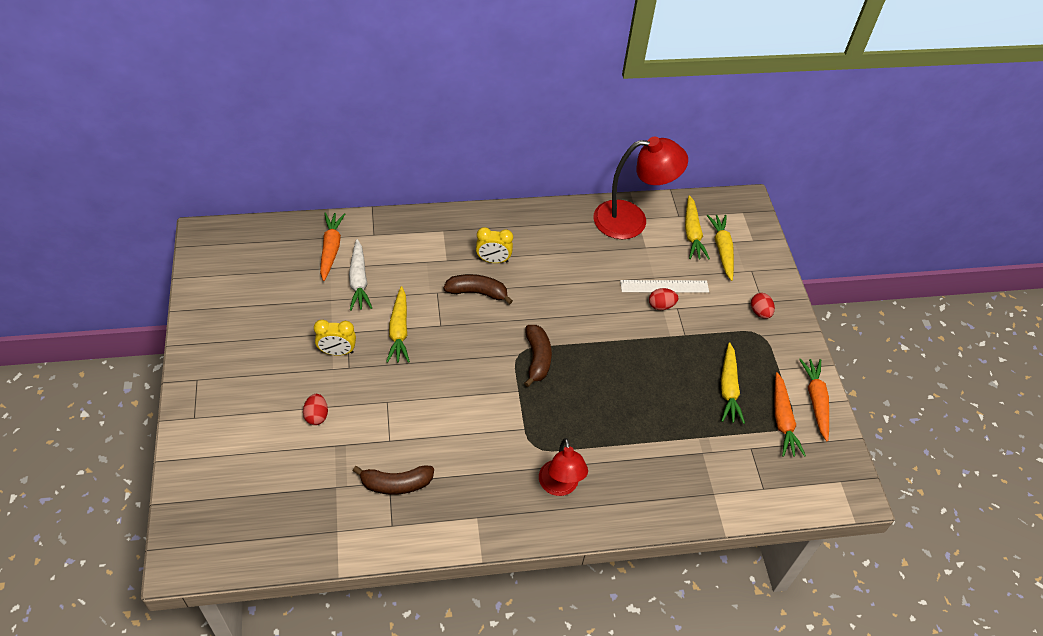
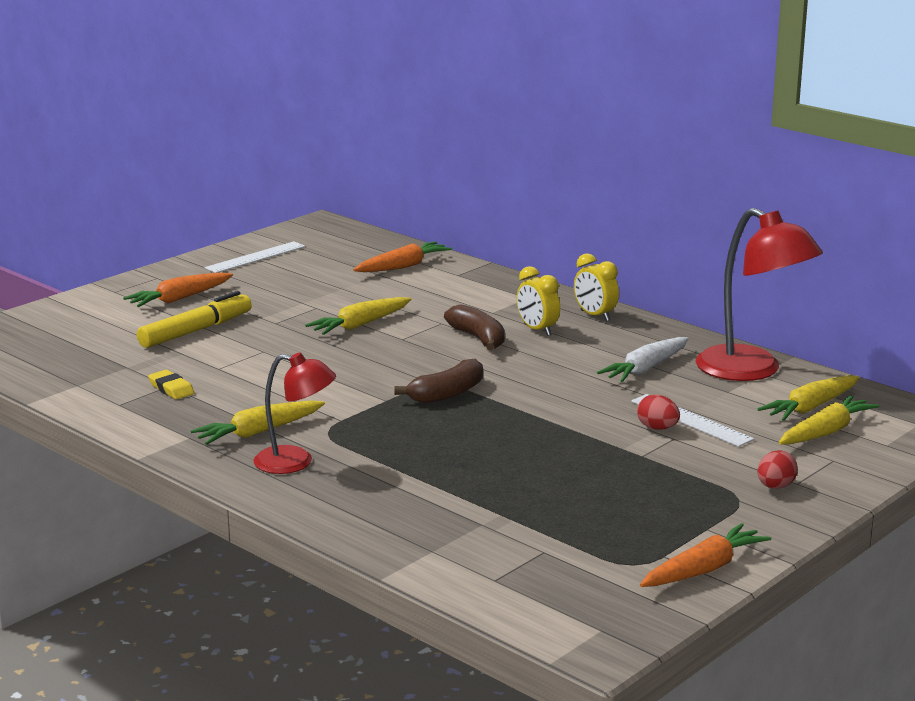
camera: 55 degrees right, 30 degrees down
red egg [303,394,328,425] -> yellow marker [137,291,252,348]
yellow clock [314,320,356,356] -> yellow clock moved to [574,253,619,321]
white carrot [349,239,372,311] -> white carrot moved to [597,337,689,382]
brown banana [353,465,434,495] -> yellow eraser [148,370,194,400]
red lamp [539,438,588,496] -> red lamp turned 120 degrees counterclockwise [254,352,336,474]
yellow carrot [721,342,745,424] -> yellow carrot moved to [191,400,325,445]
orange carrot [775,372,806,457] -> orange carrot moved to [123,272,233,307]
none -> white ruler [205,241,305,273]

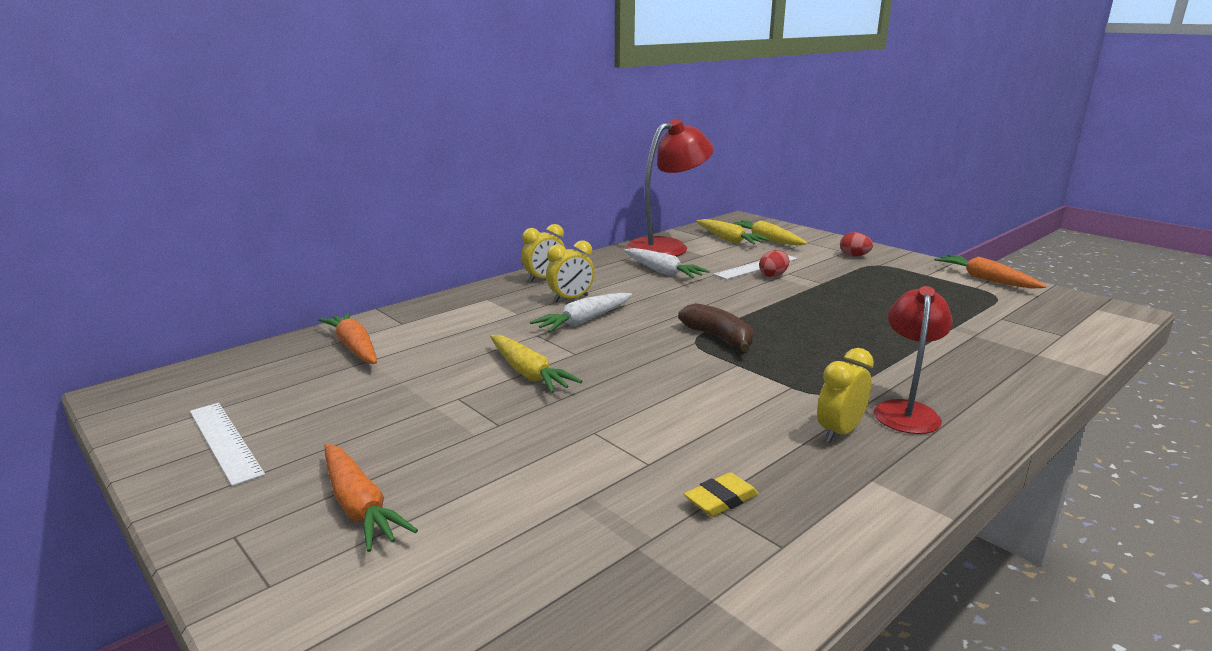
camera: 85 degrees left, 0 degrees up
yellow marker [137,291,252,348] -> none
yellow carrot [191,400,325,445] -> yellow clock [817,348,874,443]
brown banana [444,304,505,350] -> white carrot [530,293,632,332]

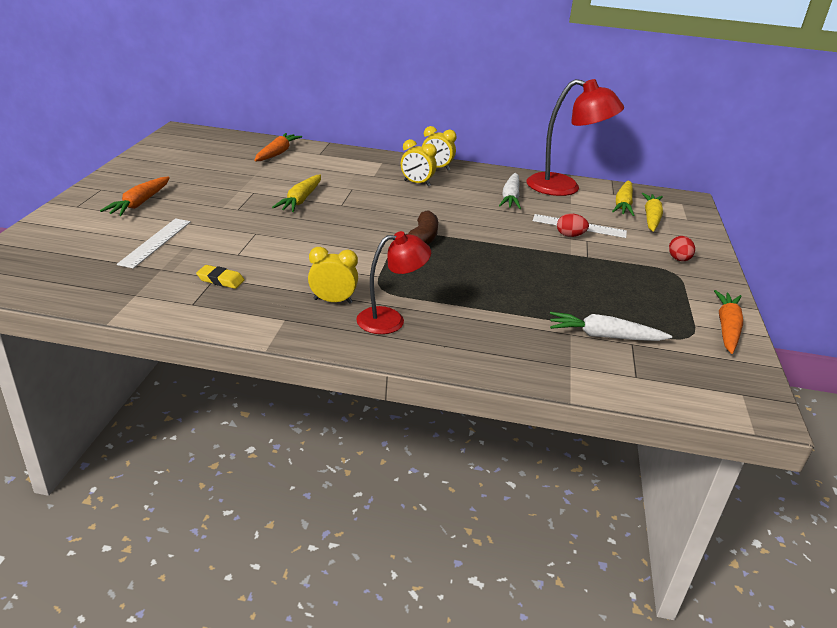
camera: 50 degrees right, 10 degrees up
white ruler [190,403,265,486] -> white ruler moved to [117,218,191,269]
white carrot [530,293,632,332] -> white carrot moved to [550,312,672,341]

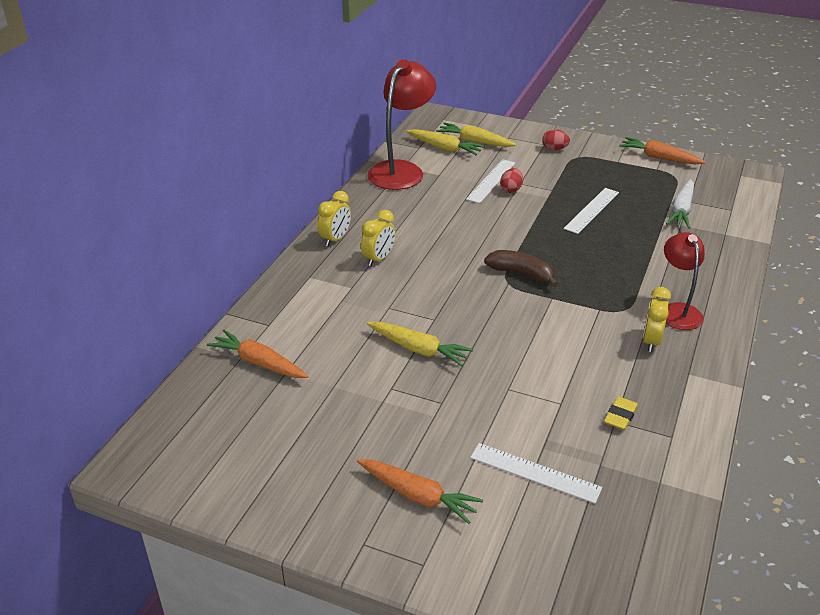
camera: 75 degrees left, 5 degrees up
white carrot [499,173,521,209] -> none
none -> white ruler [564,188,619,234]

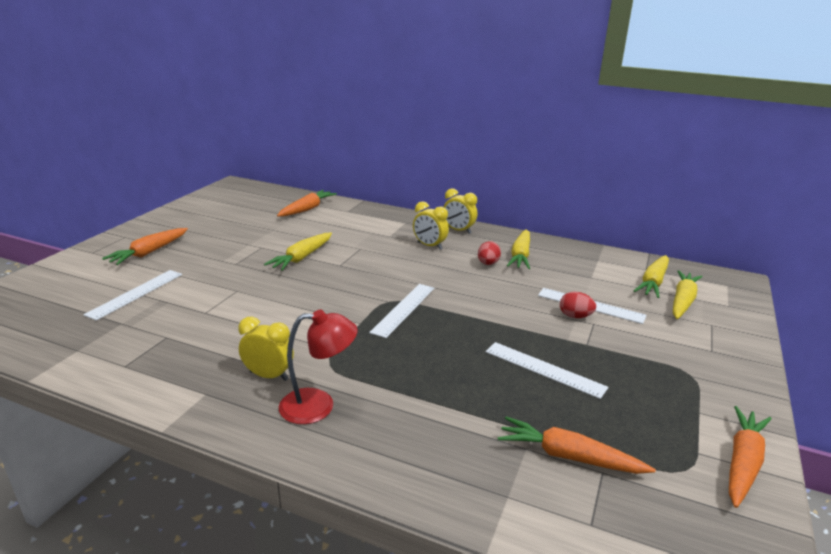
camera: 90 degrees right, 10 degrees down
red lamp [368,59,436,190] -> none
brown banana [484,250,558,287] -> white ruler [369,284,434,338]
red egg [542,129,570,150] -> red egg moved to [478,241,501,265]
yellow eraser [604,396,638,430] -> none
white carrot [666,179,694,229] -> orange carrot [498,417,656,474]
none -> yellow carrot [507,229,530,269]

